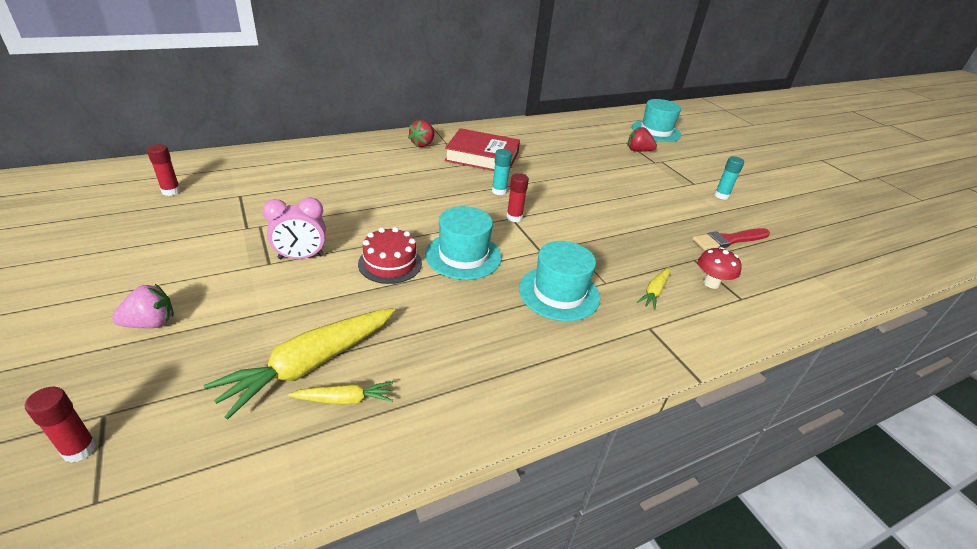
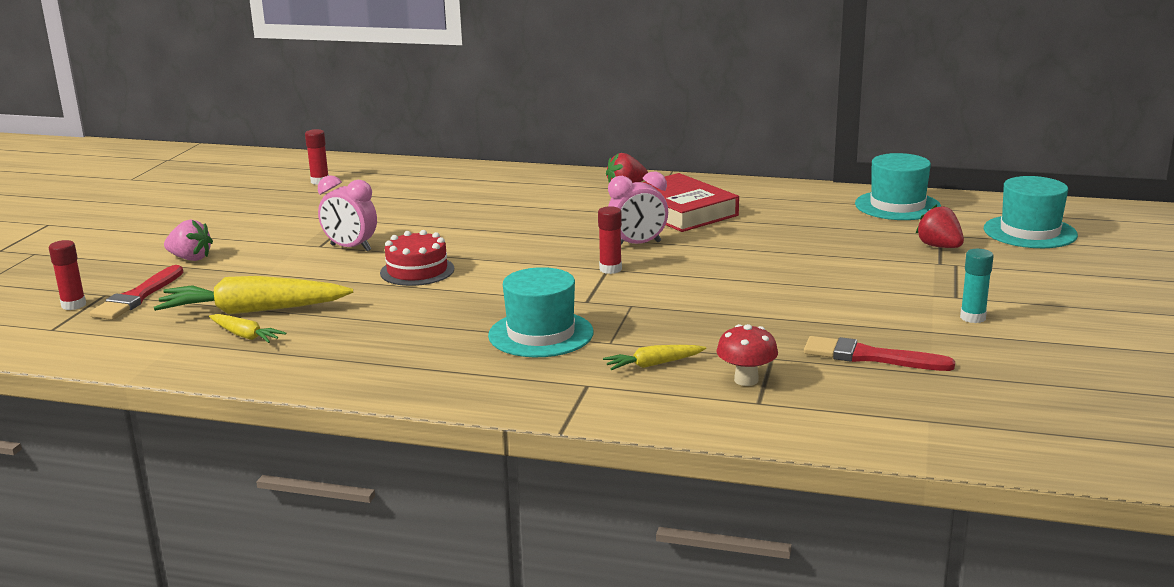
camera: 45 degrees right, 15 degrees down
turquoise hat [425,206,502,280] -> turquoise hat moved to [855,153,941,220]
turquoise glue stick [492,149,512,195] -> pink clock [608,171,668,244]
none -> red brush [90,265,184,320]

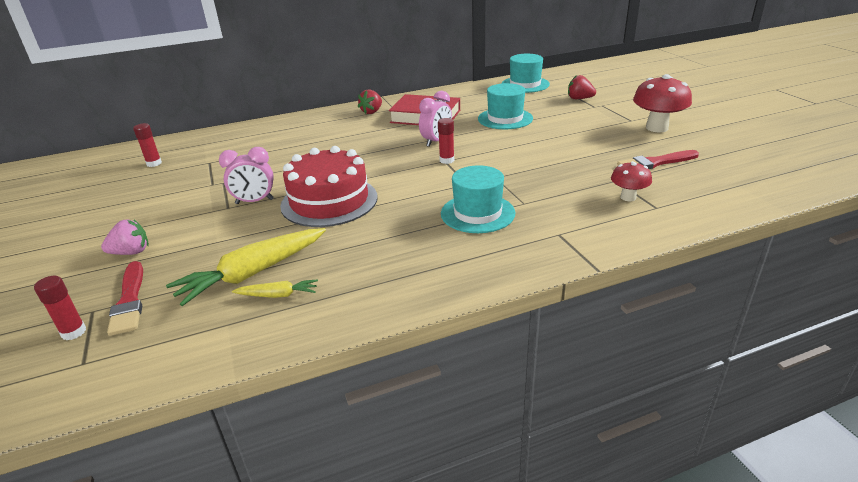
camera: 35 degrees left, 10 degrees up
red cake [380,230,454,286] -> red cake [280,146,378,227], size x1.74
yellow carrot [603,345,706,370] -> none
turquoise glue stick [960,249,994,323] -> red mushroom [633,74,692,132]
turquoise hat [984,176,1078,248] -> turquoise hat moved to [478,83,533,129]

